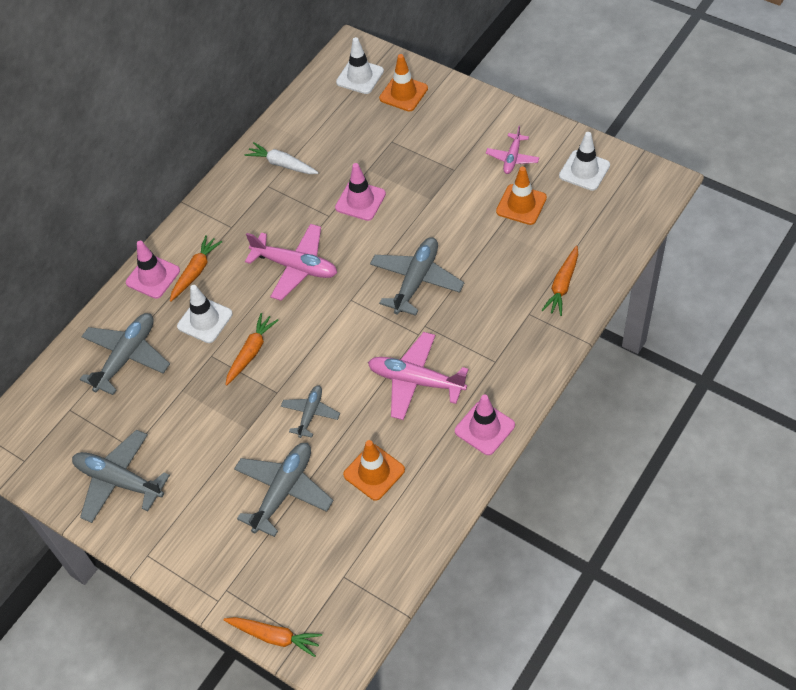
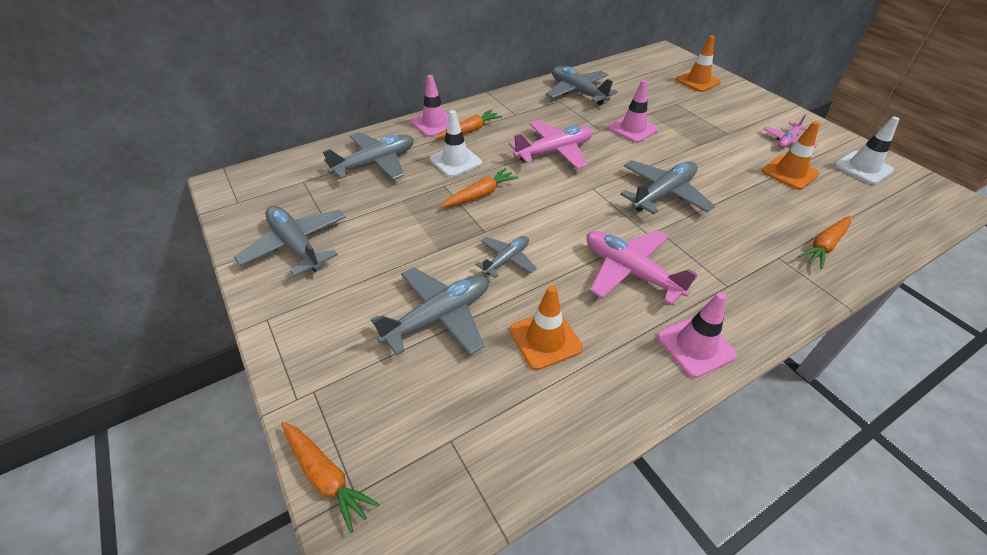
camera: 20 degrees right, 10 degrees down
white carrot [245,142,319,174] -> grey plane [546,66,618,105]
pink plane [245,224,337,301] -> pink plane turned 75 degrees counterclockwise [509,120,593,169]
white traffic cone [336,37,384,94] -> none

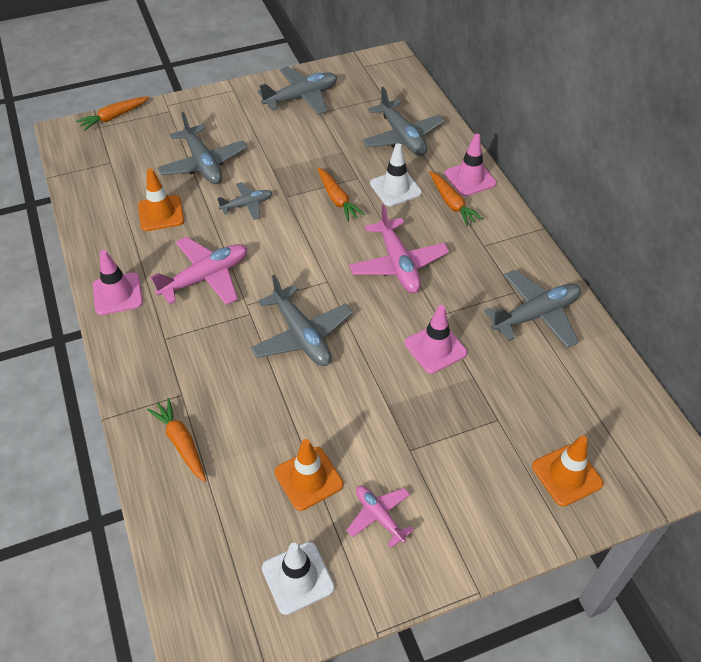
camera: 100 degrees right, 5 degrees up
grey plane [475,236,537,278] -> grey plane turned 75 degrees counterclockwise [217,182,272,220]

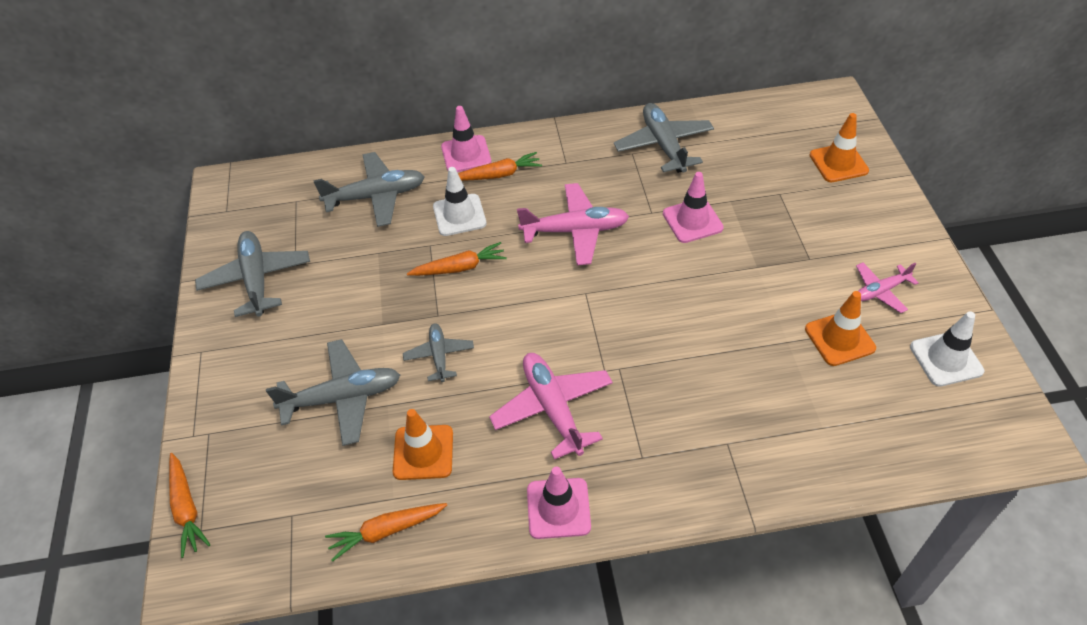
camera: 75 degrees left, 0 degrees up
orange carrot [147,398,206,482] -> orange carrot moved to [325,503,447,561]
grey plane [250,275,353,366] -> none

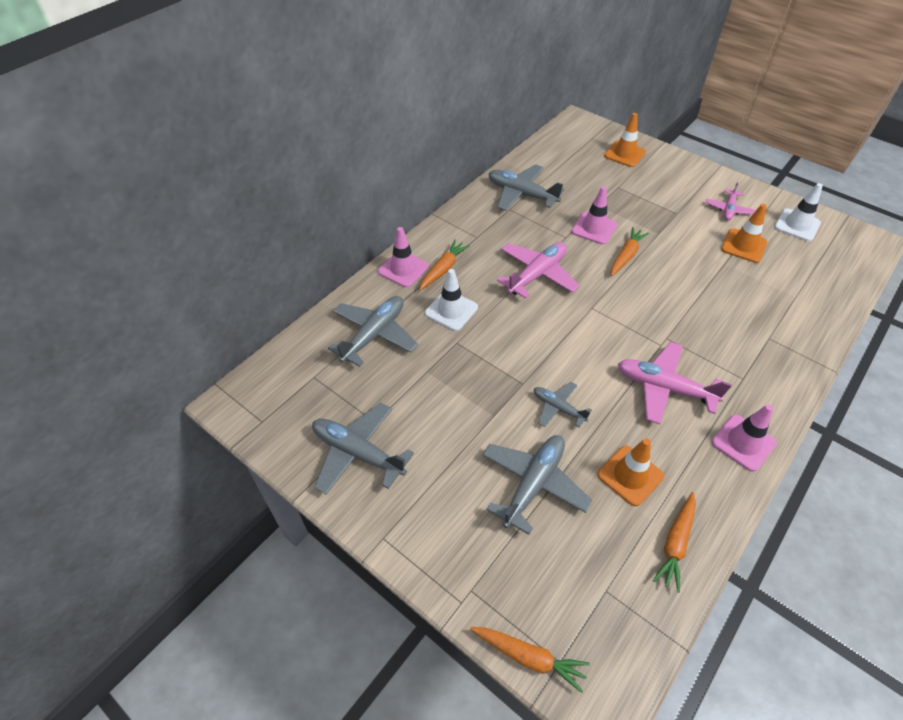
camera: 45 degrees left, 0 degrees up
orange carrot [407,242,507,276] -> orange carrot moved to [611,227,649,276]

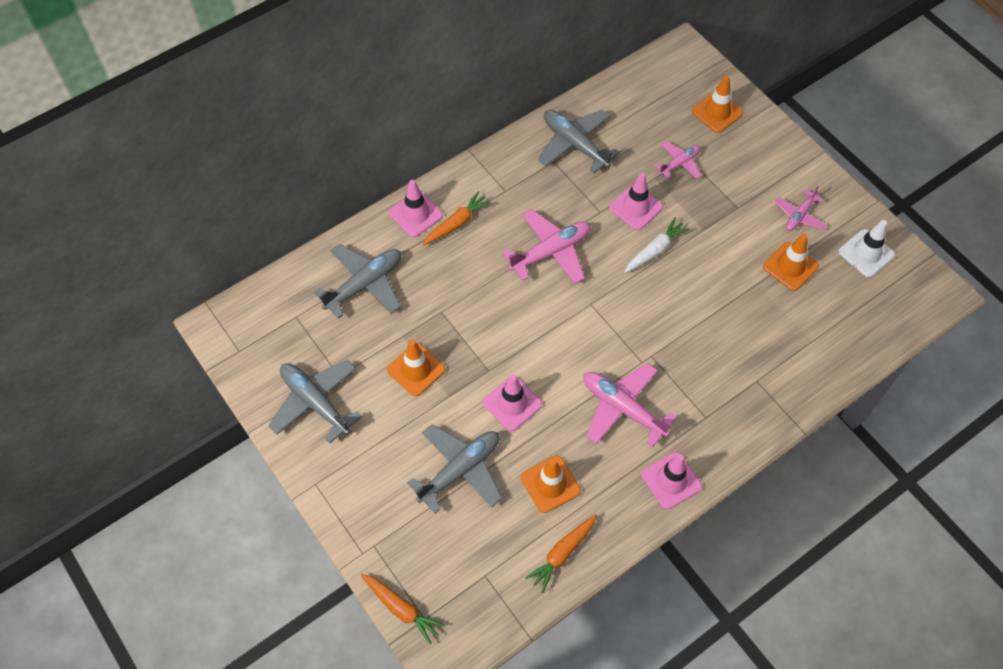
camera: 15 degrees right, 10 degrees up
white traffic cone [425,269,478,331] -> none
grey plane [534,382,592,427] -> pink traffic cone [483,375,542,431]
orange carrot [611,227,649,276] -> white carrot [624,217,690,273]
none -> orange traffic cone [387,340,446,396]
none -> pink plane [654,141,702,180]

